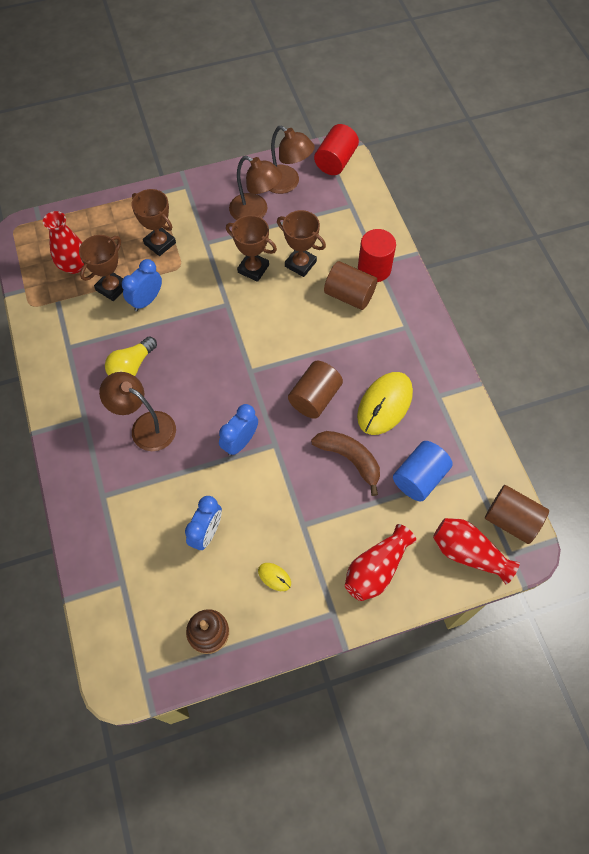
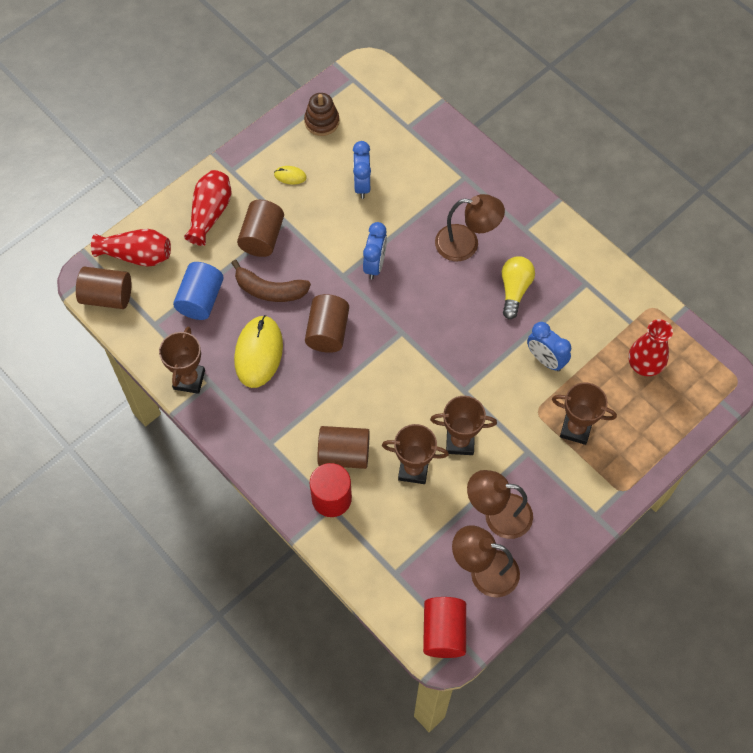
camera: 155 degrees right, 0 degrees up
brown trophy [79,235,123,301] -> brown trophy moved to [159,327,205,394]
blue clock [122,259,162,311] -> blue clock turned 120 degrees clockwise [527,322,571,371]
none -> brown cylinder [237,200,284,257]

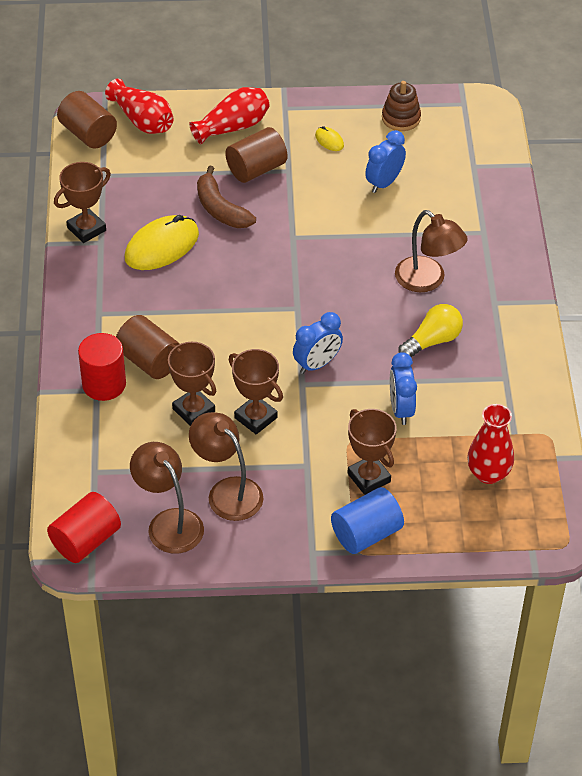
camera: 40 degrees right, 15 degrees down
blue cylinder [173,262,224,320] -> blue cylinder moved to [331,487,404,554]
brown cylinder [305,294,349,353] -> none
blue clock [363,222,387,279] -> blue clock moved to [293,312,343,374]

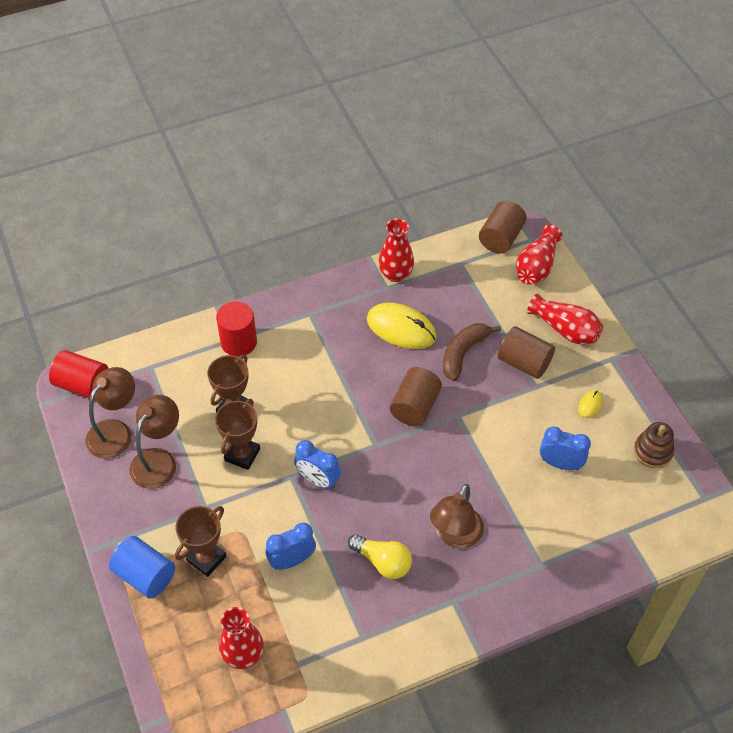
camera: 70 degrees right, 5 degrees up
brown trophy [54,162,111,243] -> red vase [378,218,414,282]
brown cylinder [116,315,180,379] -> brown cylinder moved to [390,367,442,426]

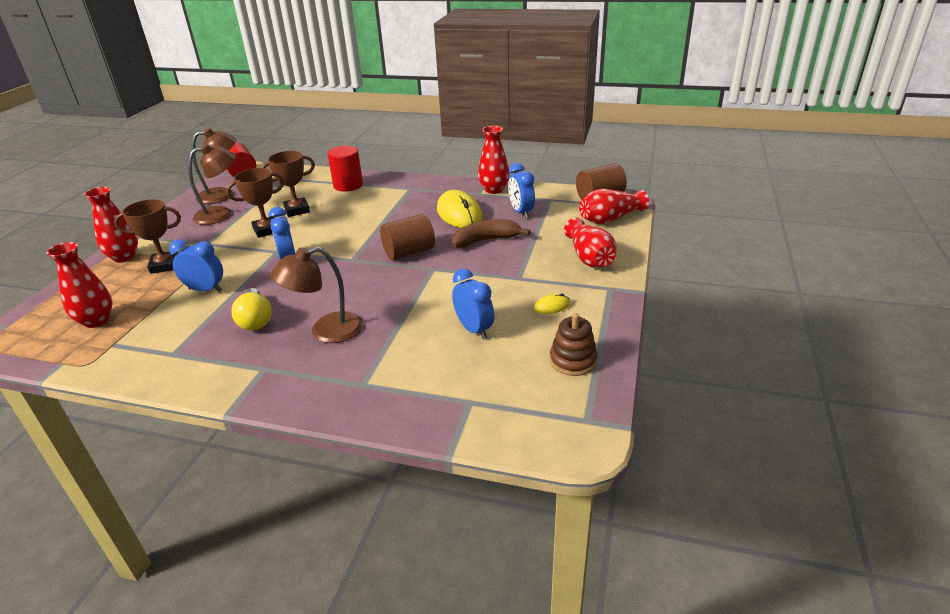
camera: 40 degrees right, 20 degrees down
blue cylinder [109,536,175,598] -> red vase [84,187,138,263]
brown cylinder [498,326,555,379] -> none
none -> blue clock [508,163,535,218]

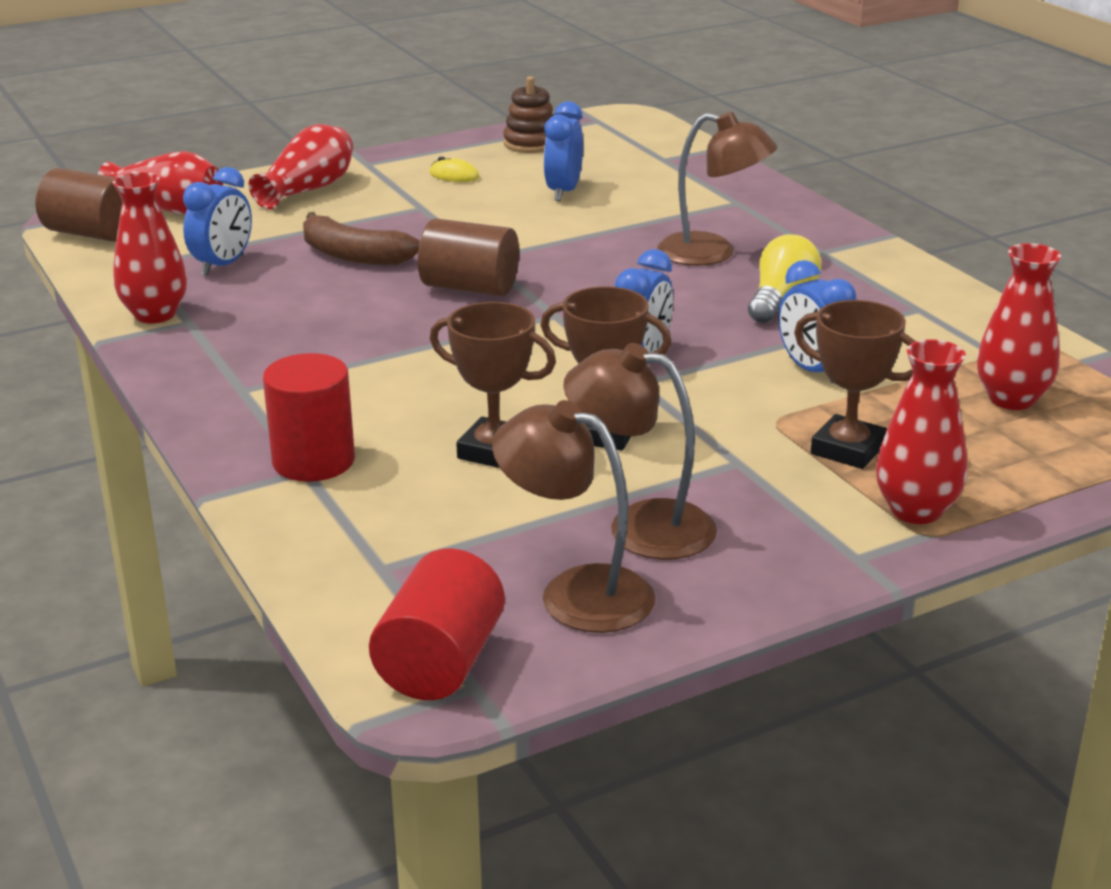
camera: 135 degrees left, 5 degrees down
yellow mouse [437,190,482,228] -> none

